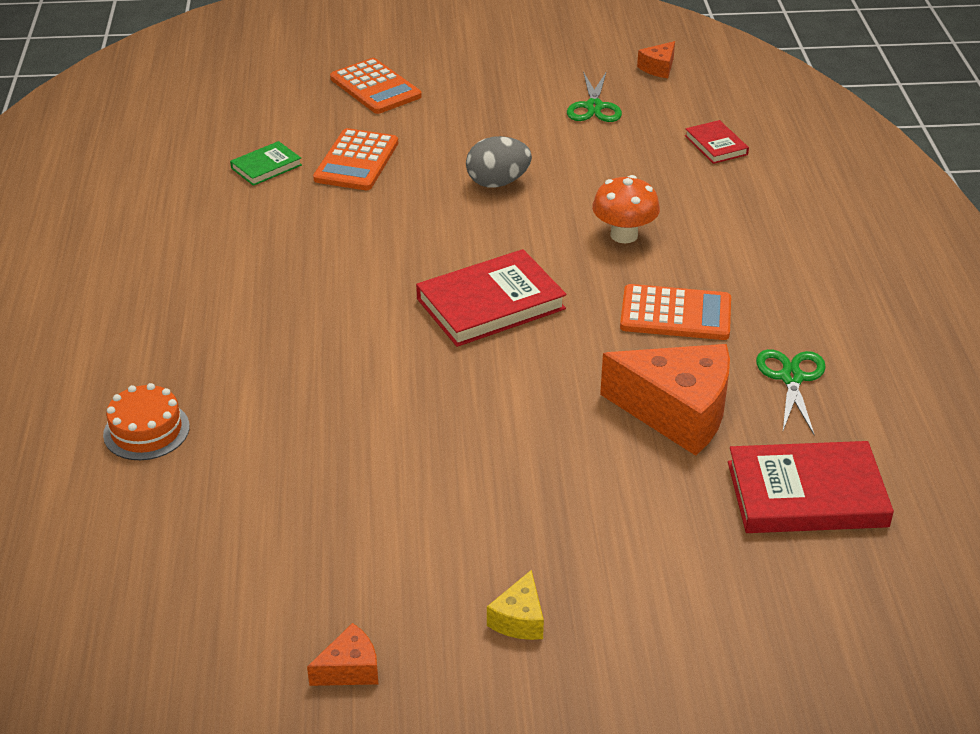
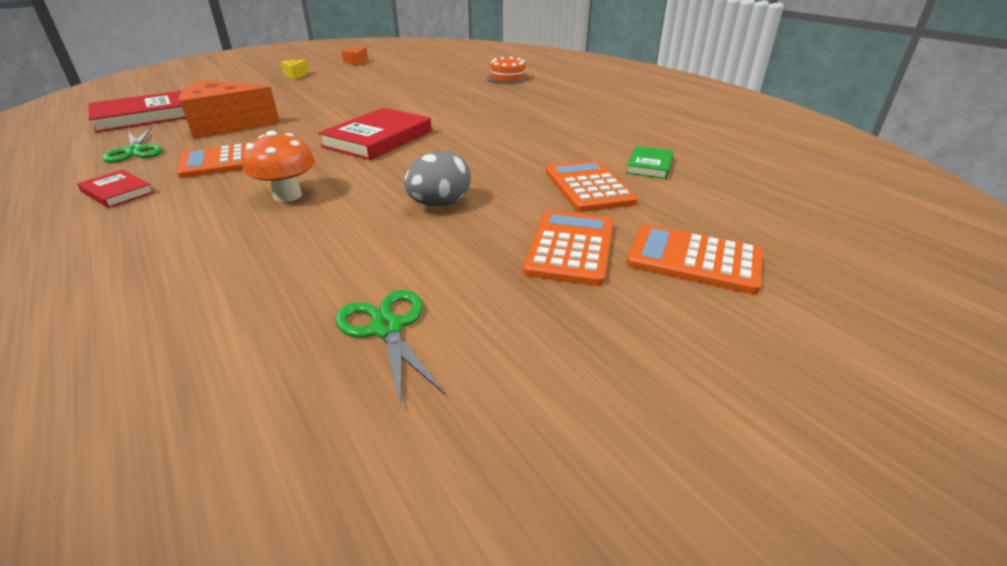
camera: 150 degrees right, 5 degrees down
orange cheese [637,41,675,78] -> none
red book [685,120,749,164] -> red book moved to [77,170,154,208]
none -> orange calculator [523,211,613,286]

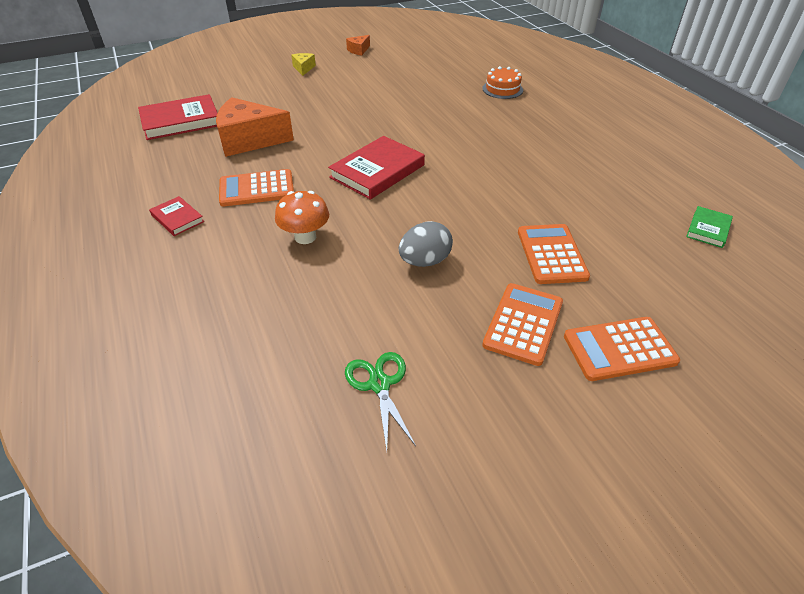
camera: 10 degrees right, 10 degrees up
green scissors [102,127,163,163] -> none
green book [626,146,673,179] -> green book moved to [686,206,733,248]
orange calculator [626,224,763,294] -> orange calculator turned 45 degrees counterclockwise [564,317,680,381]

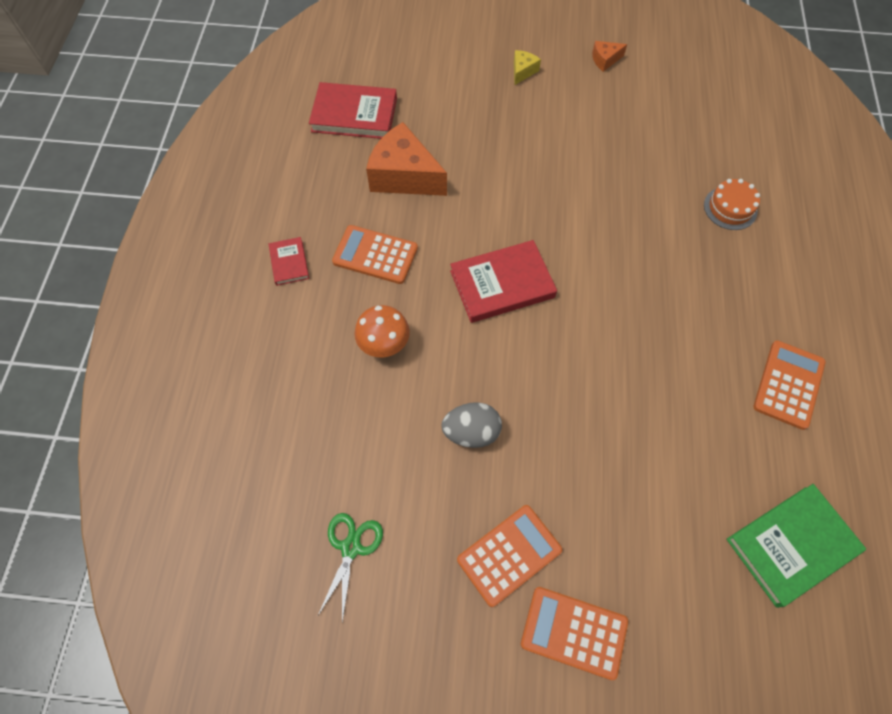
camera: 30 degrees right, 20 degrees up
orange calculator [518,224,590,284] -> orange calculator moved to [753,340,826,430]
green book [686,206,733,248] -> green book [726,484,866,608], size x1.89

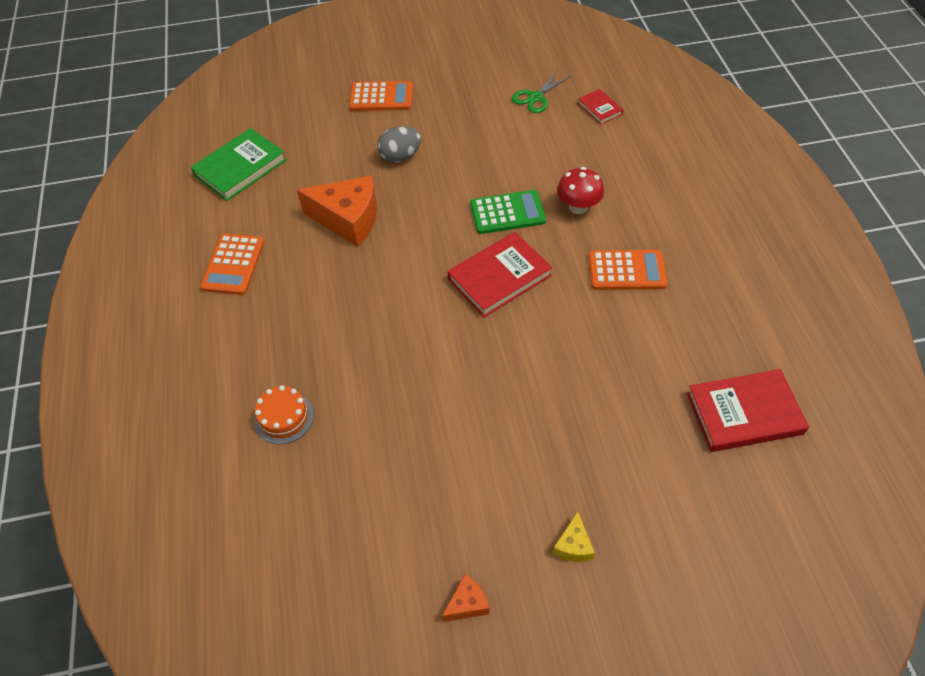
camera: 165 degrees right, 10 degrees down
red book [268,237,309,286] -> red book moved to [578,89,623,124]
green scissors [317,513,383,622] -> green scissors turned 45 degrees clockwise [512,70,571,113]
orange mushroom [355,305,410,358] -> red mushroom [557,167,604,214]
orange cheese [366,122,447,196] -> orange cheese moved to [297,175,377,247]
grey egg [441,402,502,448] -> grey egg moved to [377,126,422,163]
orange calculator [457,505,562,607] -> none
none -> green calculator [470,190,546,234]

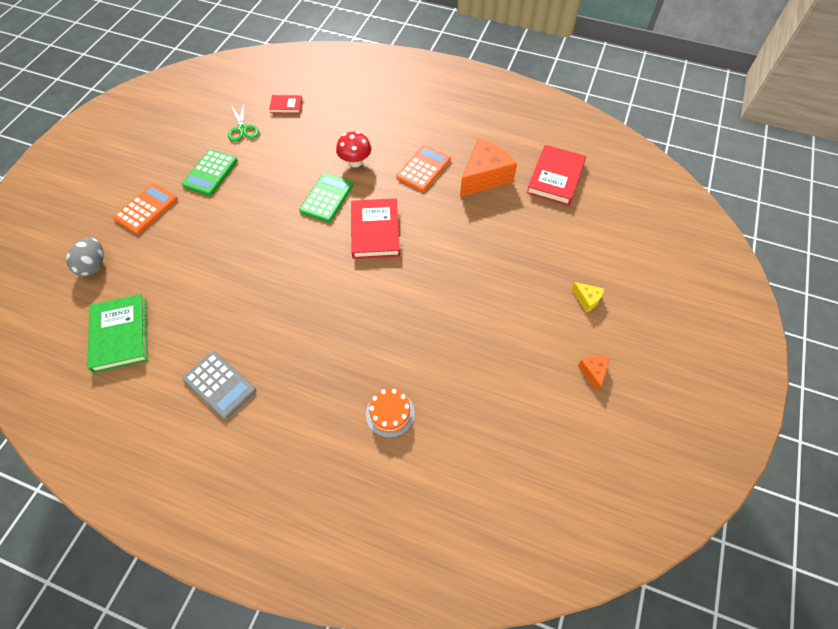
camera: 60 degrees left, 5 degrees up
orange calculator [200,234,265,295] -> grey calculator [182,351,256,420]
orange cheese [297,175,377,247] -> orange cheese moved to [460,138,517,197]
grey egg [377,126,422,163] -> grey egg moved to [66,238,104,276]
none -> green calculator [182,149,238,196]

